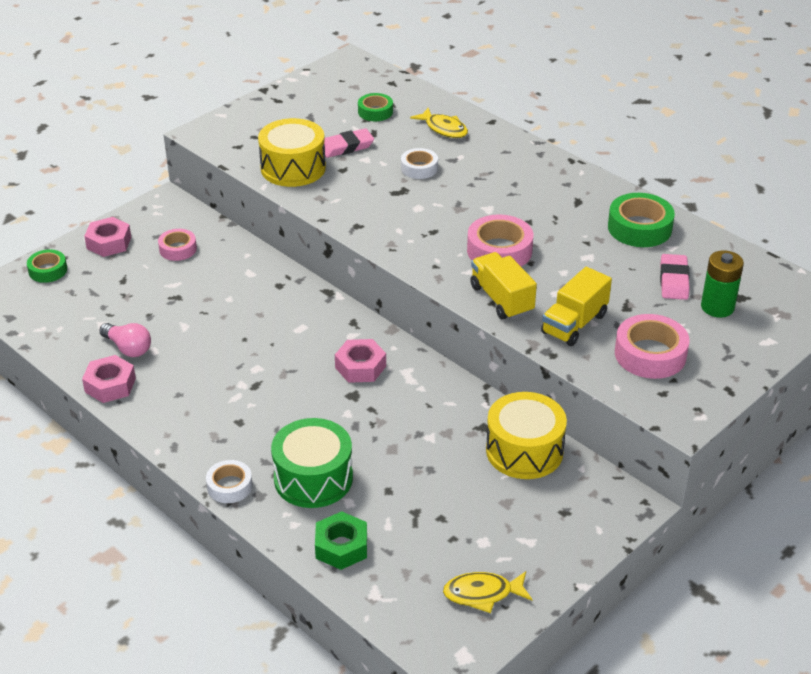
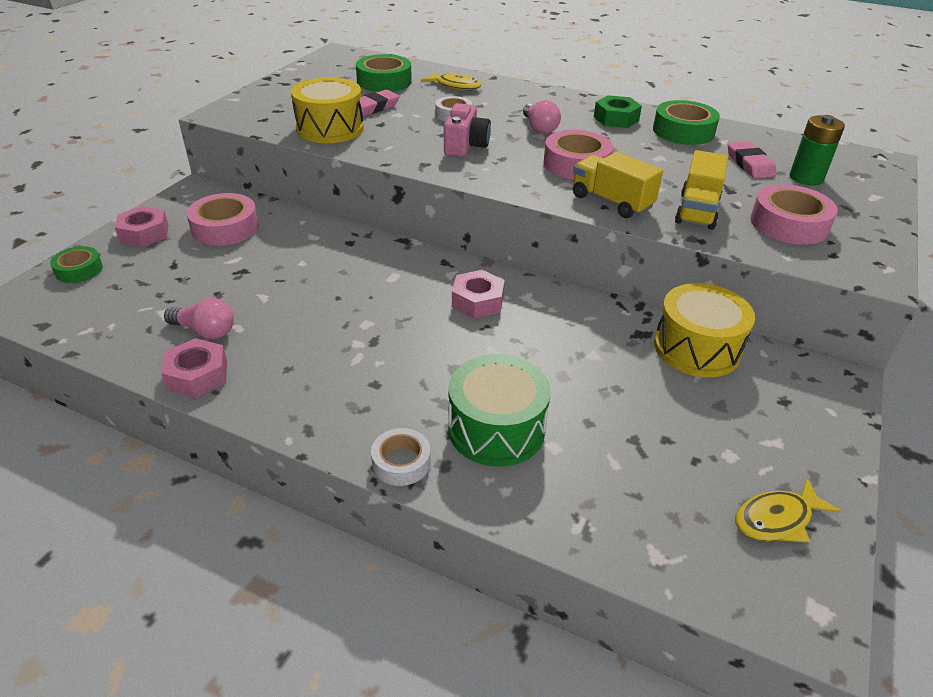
camera: 20 degrees left, 0 degrees up
pink tape [158,229,197,261] -> pink tape [187,193,259,246], size x1.63
green nut [315,511,367,570] -> green nut moved to [594,95,642,128]
green tape [358,93,393,121] -> green tape [356,54,412,92], size x1.63
none -> pink camera [444,103,491,157]
none -> pink light bulb [523,100,561,134]

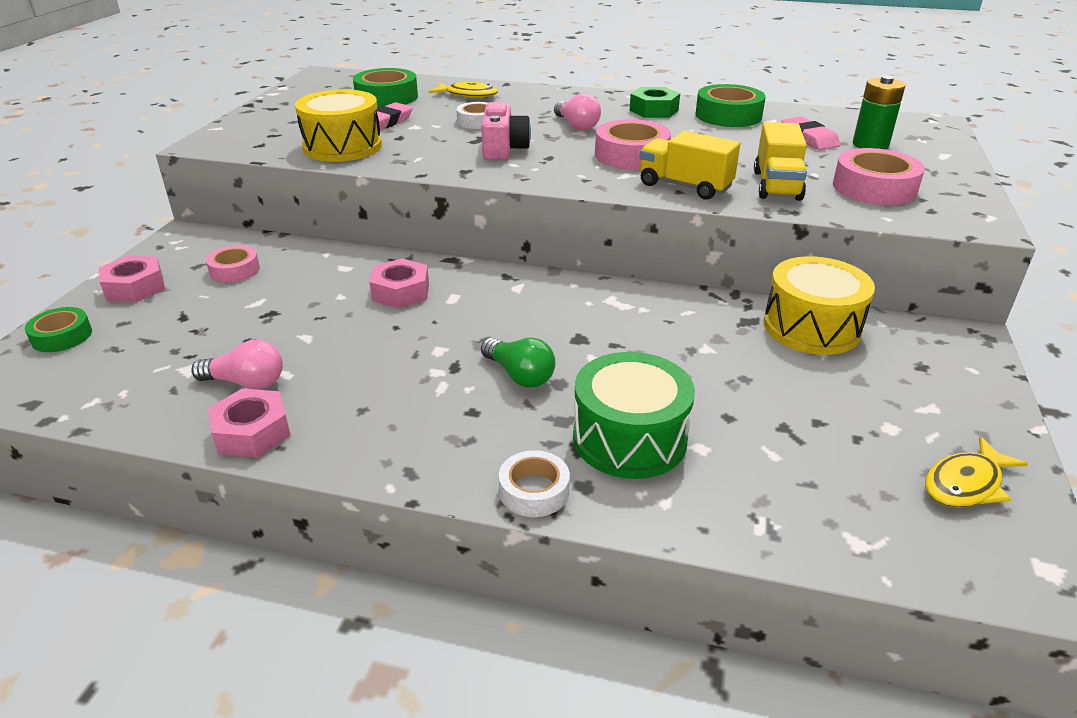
camera: 10 degrees left, 5 degrees down
pink tape [187,193,259,246] -> pink tape [206,245,260,283], size x0.62
pink nut [452,270,505,319] -> pink nut moved to [369,258,429,309]
none -> green light bulb [481,338,556,388]

